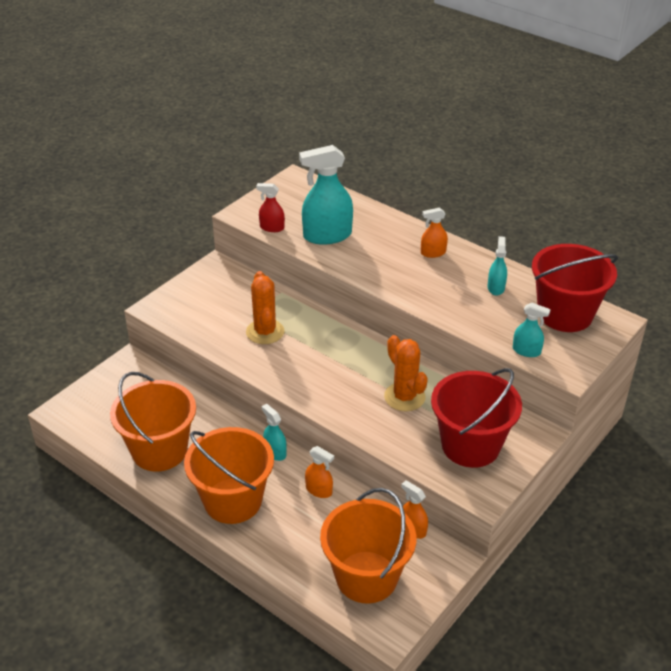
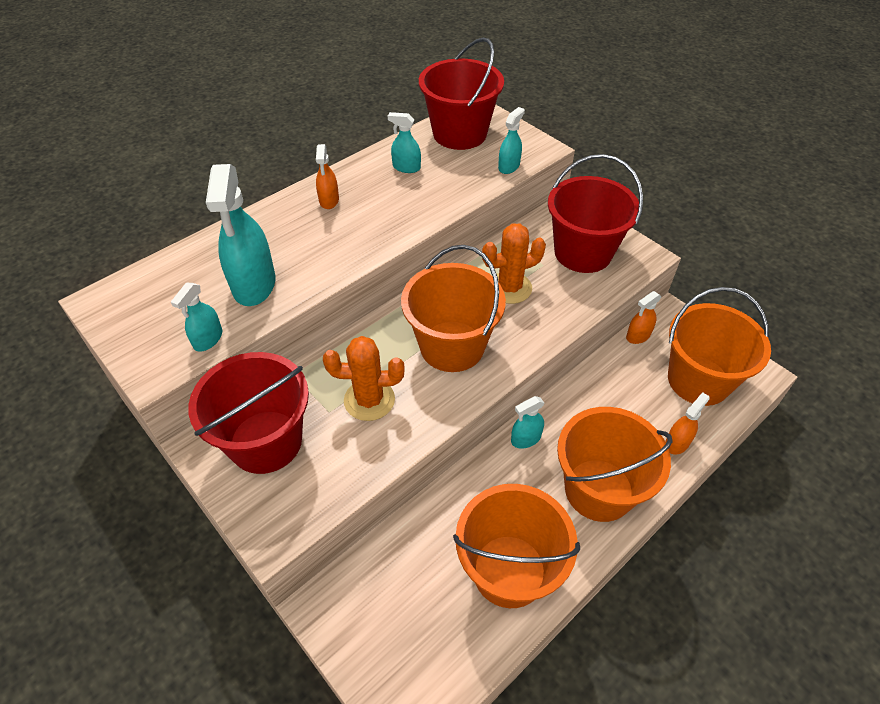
camera: 80 degrees left, 10 degrees up
red spray bottle [256,183,285,232] -> turquoise spray bottle [171,282,222,352]
orange spray bottle [305,446,334,498] -> orange spray bottle moved to [665,392,710,455]
none -> red bucket [188,352,309,474]
none -> orange bucket [401,245,506,372]

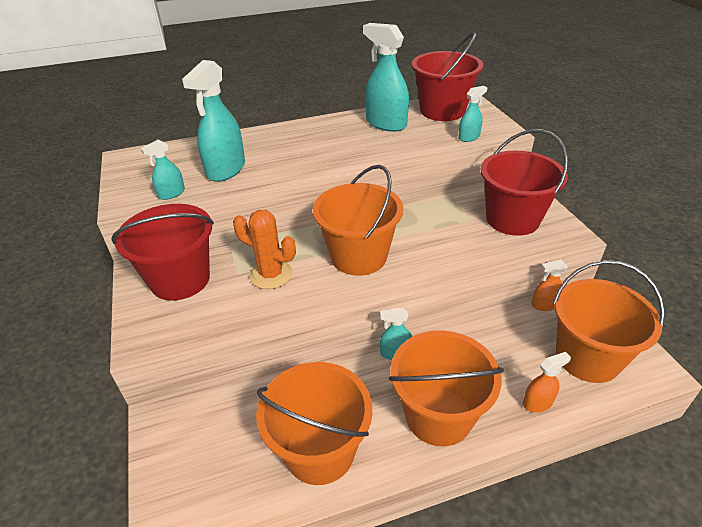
camera: 25 degrees right, 10 degrees down
orange spray bottle [316,144,339,209] -> none
turquoise spray bottle [388,112,421,173] -> turquoise spray bottle [363,23,409,132], size x1.95
orange cactus [482,223,546,304] -> none

